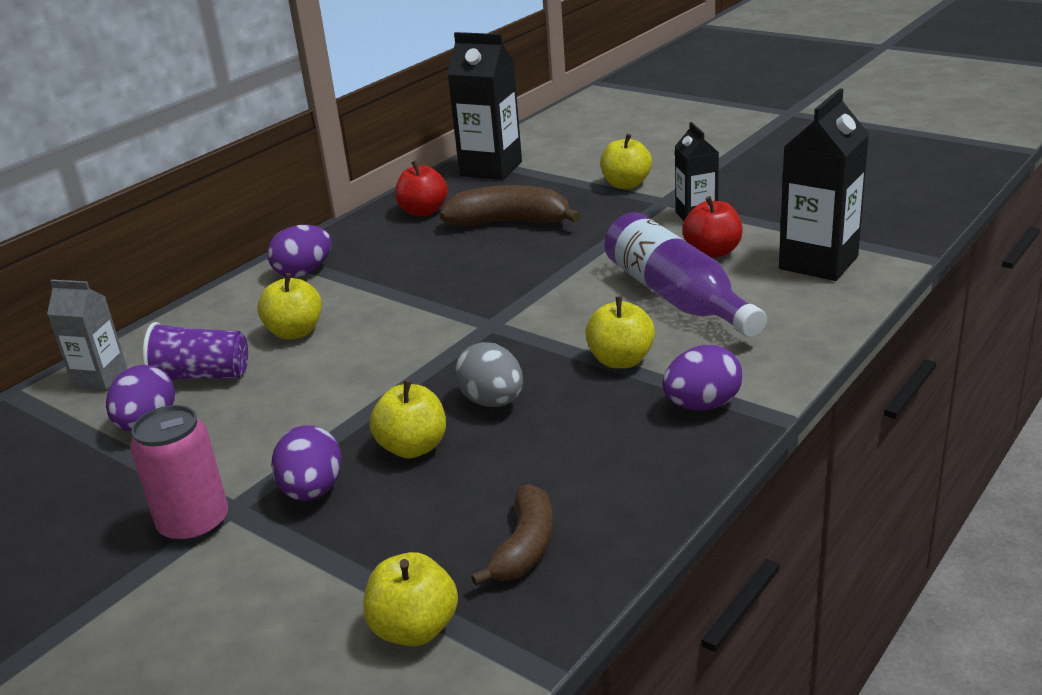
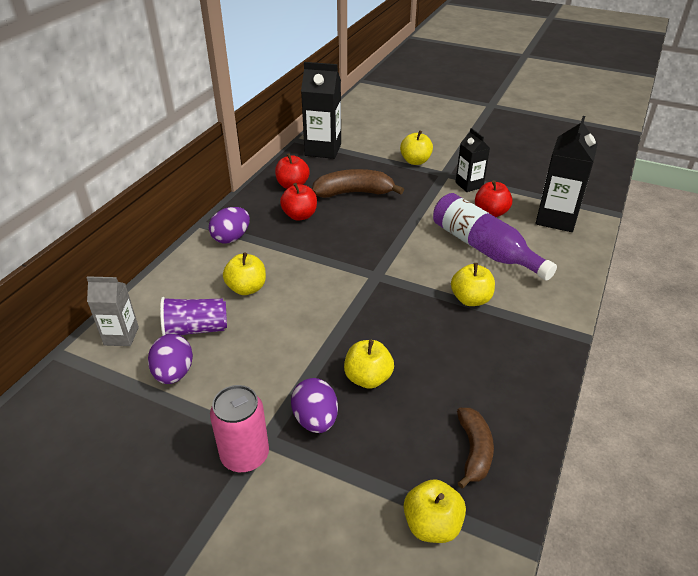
camera: 15 degrees left, 10 degrees up
grey egg [455,342,523,407] -> none
purple egg [662,345,743,411] -> none
none -> red apple [280,183,317,221]

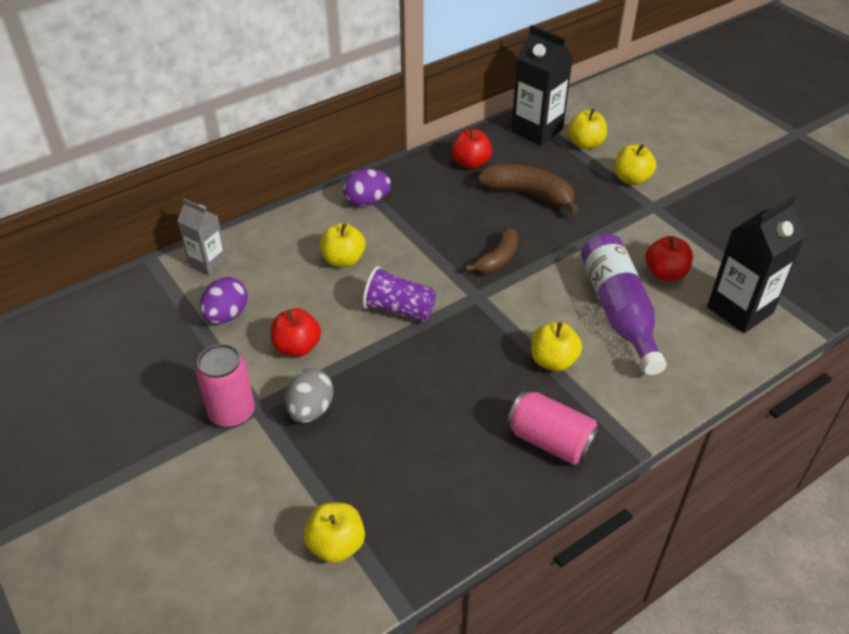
camera: 30 degrees right, 5 degrees up
purple cup [160,297,227,336] -> purple cup moved to [363,266,436,322]
red apple [280,183,317,221] -> red apple moved to [271,308,321,357]
purple egg [291,378,338,433] -> grey egg [285,368,334,423]
yellow apple [344,340,394,389] -> yellow apple moved to [567,108,607,149]
black carton [455,128,490,192] -> none
brown banana [457,408,494,488] -> brown banana moved to [465,227,518,273]
none -> pink can [507,391,602,465]

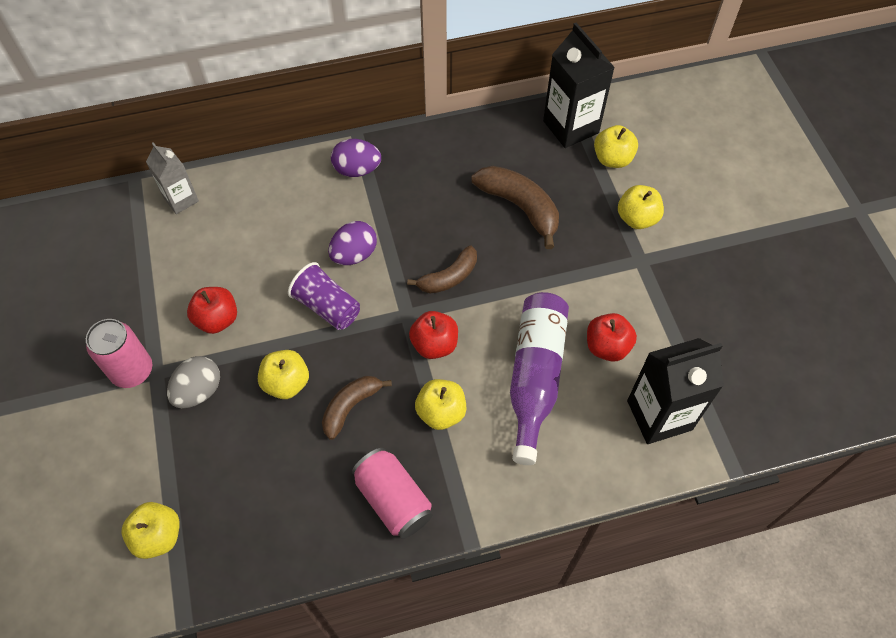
camera: 20 degrees right, 15 degrees up
purple egg [200,277,248,324] -> purple egg moved to [328,221,377,265]
yellow apple [320,223,365,267] -> yellow apple moved to [258,350,309,399]
red apple [452,127,492,169] -> red apple moved to [409,311,458,359]
none -> brown banana [322,376,392,440]

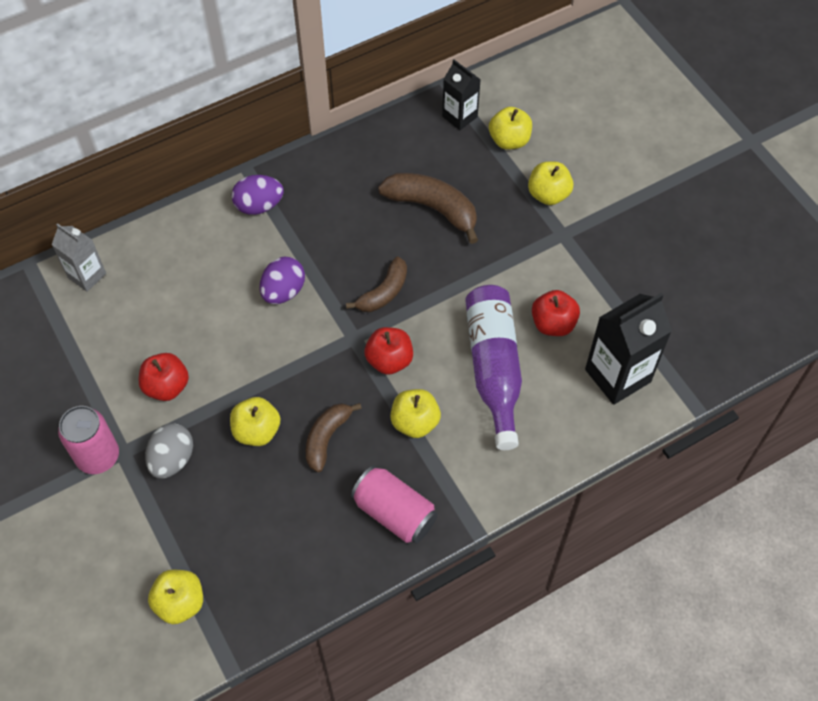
camera: 15 degrees left, 0 degrees up
purple cup [288,262,360,330] -> none
black carton [543,23,615,148] -> black carton [442,59,481,130], size x0.60

